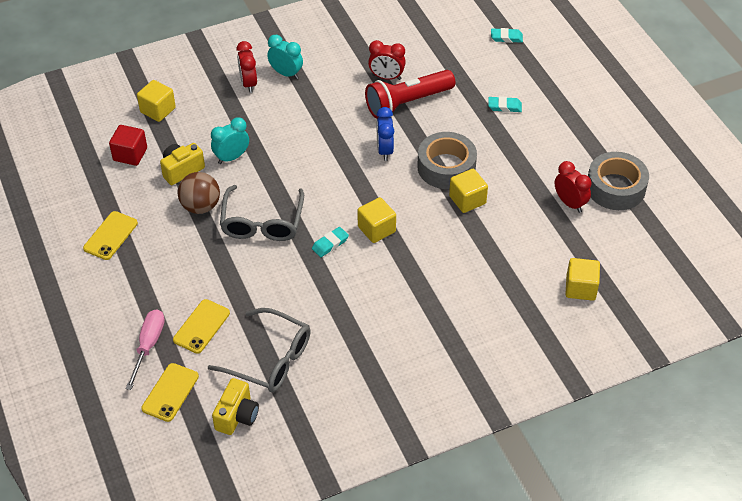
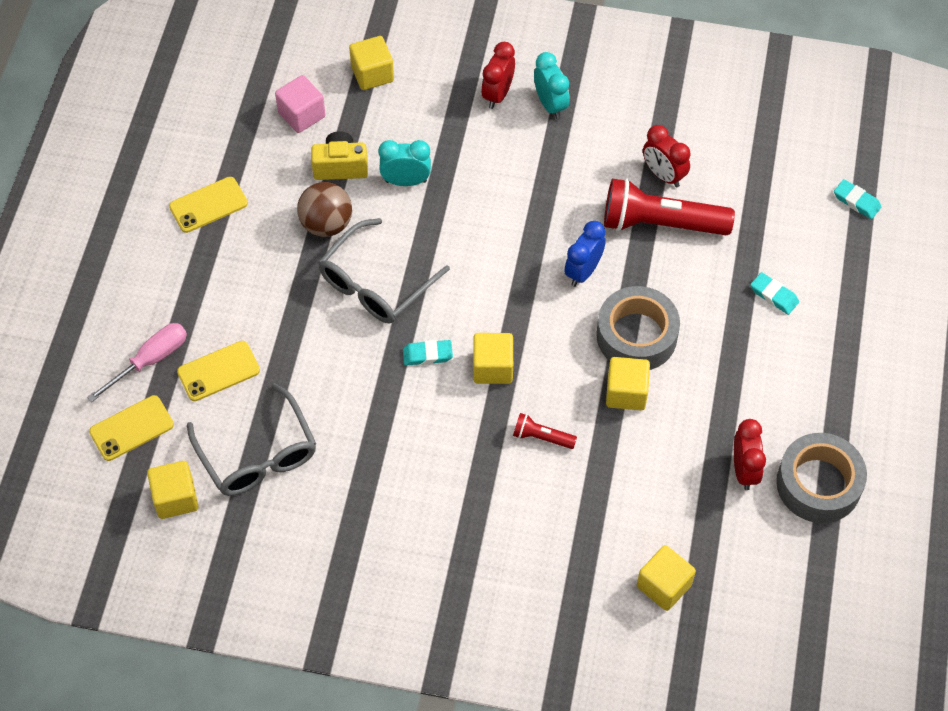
camera: 35 degrees right, 10 degrees up
red cube [109,125,147,166] -> pink cube [275,75,325,133]
yellow camera [212,378,259,435] -> yellow cube [147,461,198,519]
none -> red flashlight [513,413,577,449]

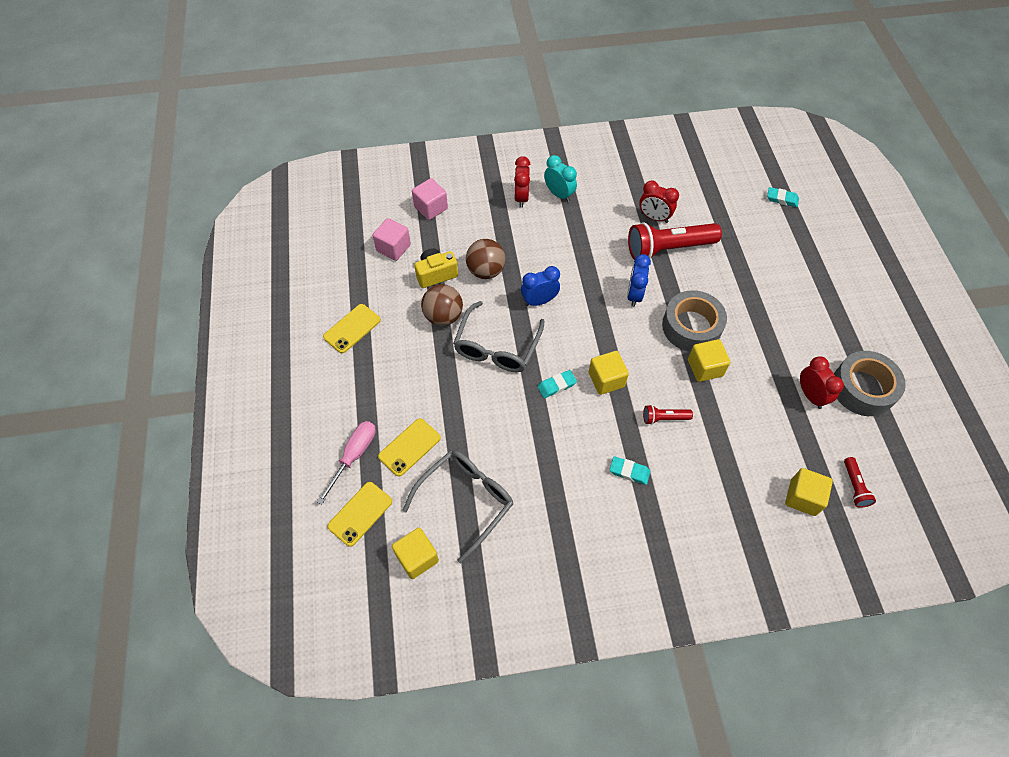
camera: 20 degrees left, 0 degrees up
grey glasses [187,383,316,496] -> grey glasses turned 90 degrees counterclockwise [402,450,513,563]
yellow cube [349,36,394,90] -> pink cube [412,178,448,220]
turquoise clock [378,140,431,186] -> brown ball [466,239,506,279]
turquoise eraser [751,272,799,315] -> turquoise eraser moved to [610,456,650,485]
none -> blue clock [521,266,560,306]
none -> red flashlight [844,457,876,508]

